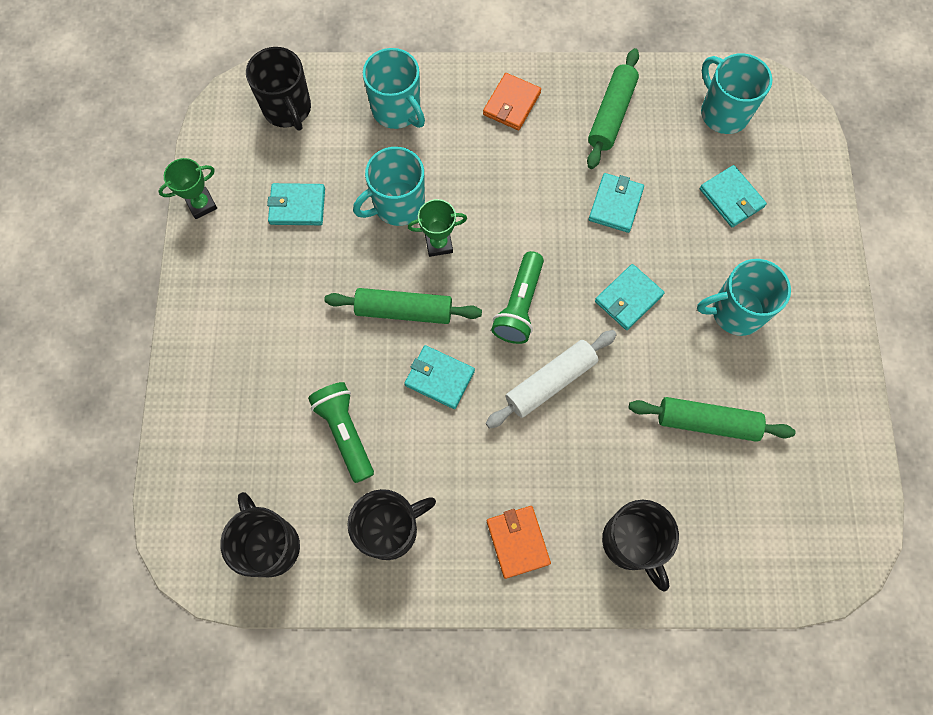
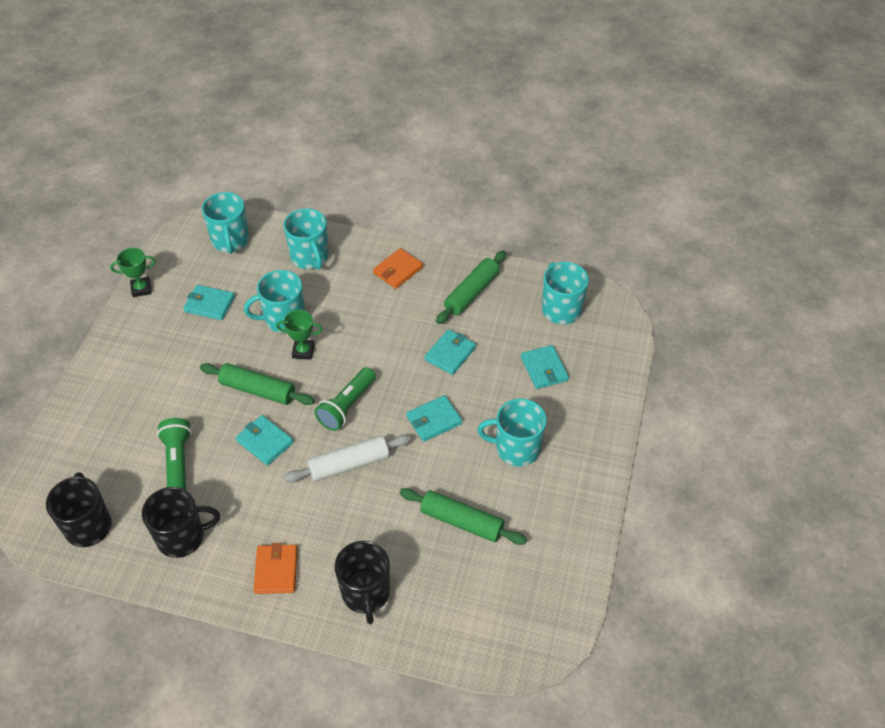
camera: 15 degrees right, 20 degrees down
black mug [246,47,311,131] -> turquoise mug [202,192,249,254]

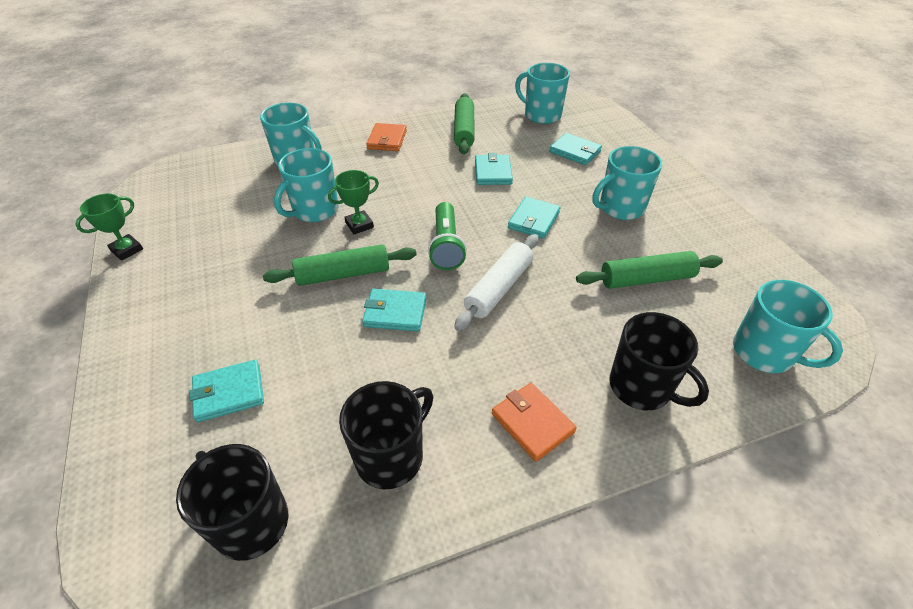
camera: 35 degrees left, 5 degrees down
green flashlight [157,418,192,490] -> none
turquoise wallet [183,285,235,320] -> turquoise wallet moved to [189,360,264,422]
turquoise mug [202,192,249,254] -> turquoise mug moved to [733,280,843,373]

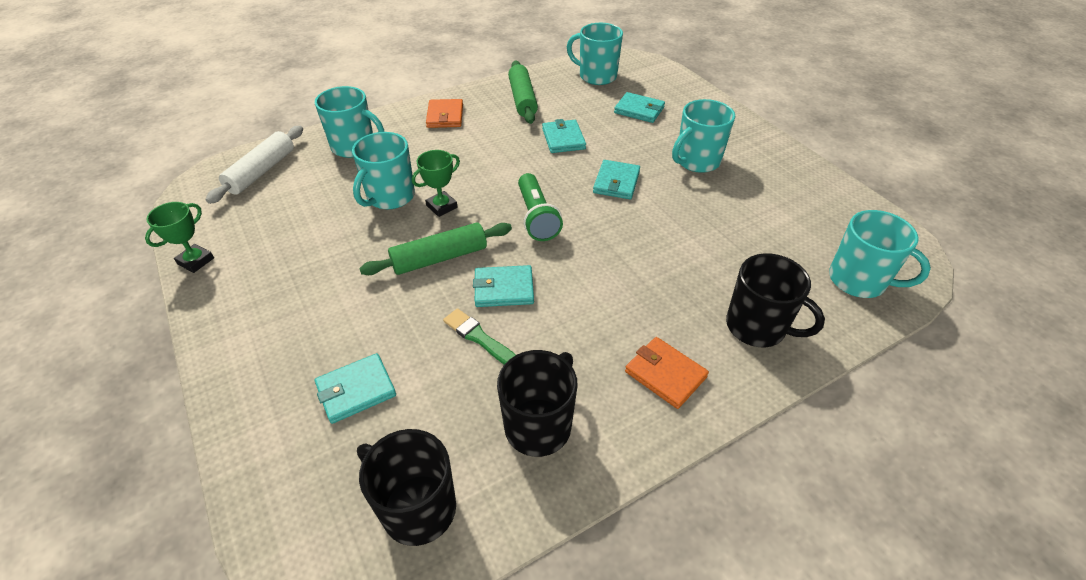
camera: 10 degrees left, 0 degrees up
white rolling pin [454,234,539,331] -> white rolling pin moved to [205,126,303,204]
green rolling pin [576,251,723,289] -> none
none -> green brush [443,308,516,364]

